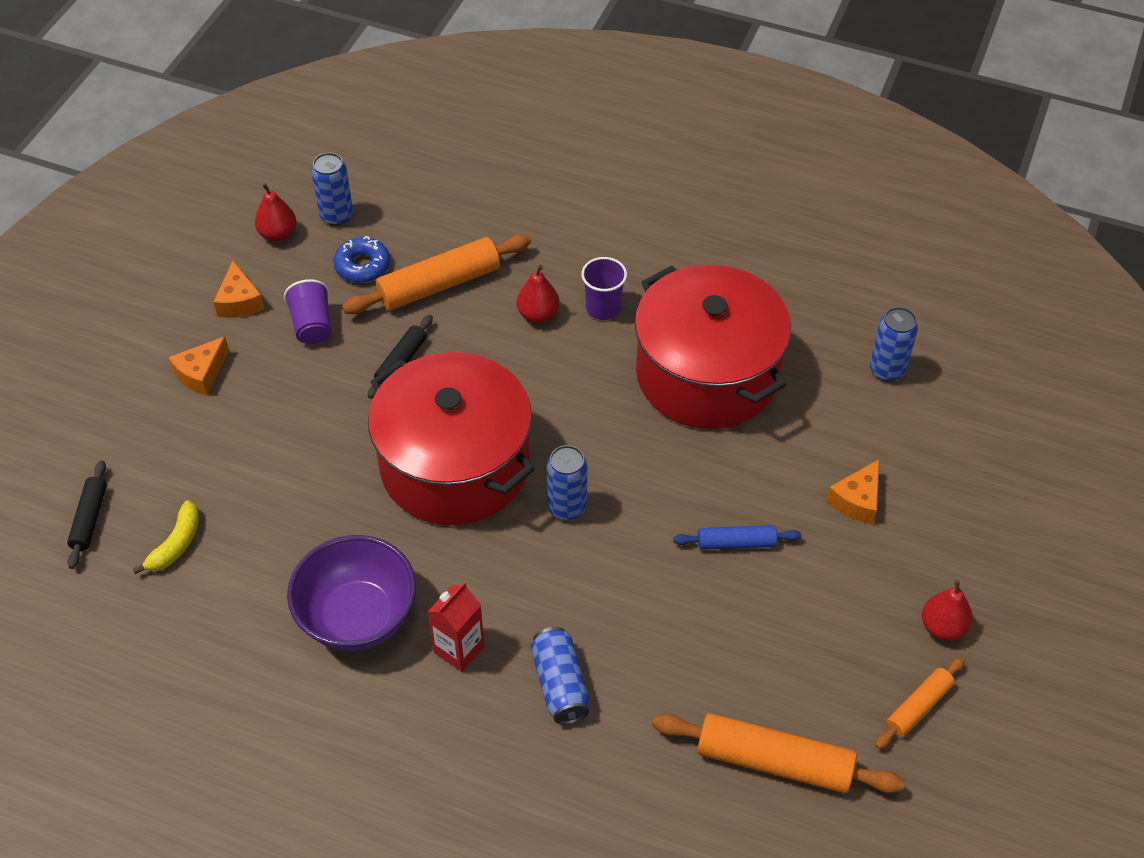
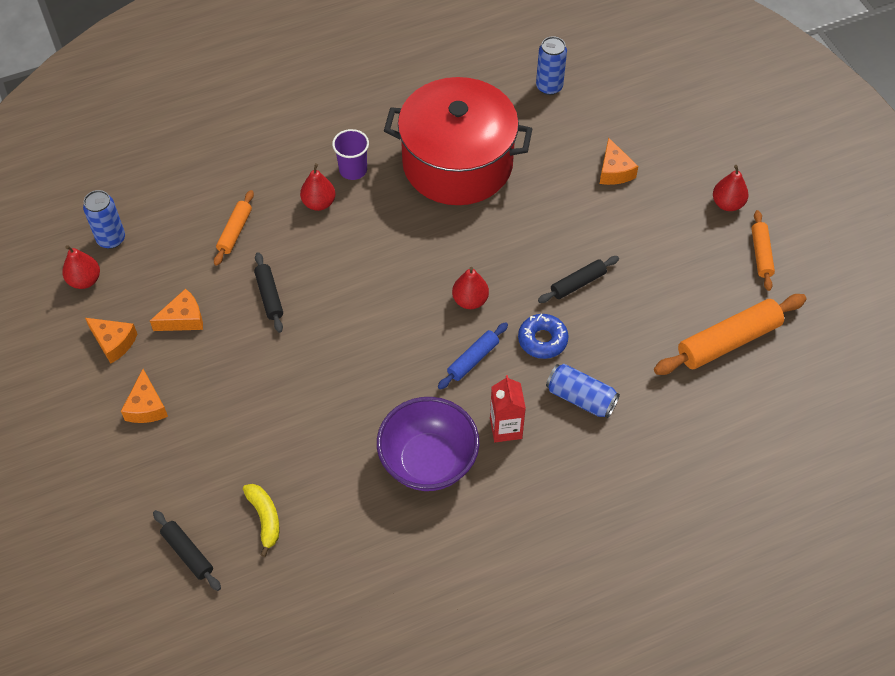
camera: 45 degrees left, 5 degrees up
purple cup [284,279,332,344] -> orange cheese [150,288,203,331]
blue donut [333,236,390,283] -> blue donut moved to [518,314,569,359]
orange rolling pin [342,234,531,314] -> orange rolling pin [214,190,254,266], size x0.56
red pot [368,352,535,525] -> none
blue can [547,445,587,521] -> red pear [452,267,489,309]
blue rolling pin [673,525,802,550] -> blue rolling pin moved to [438,322,508,390]
none -> black rolling pin [538,256,619,303]

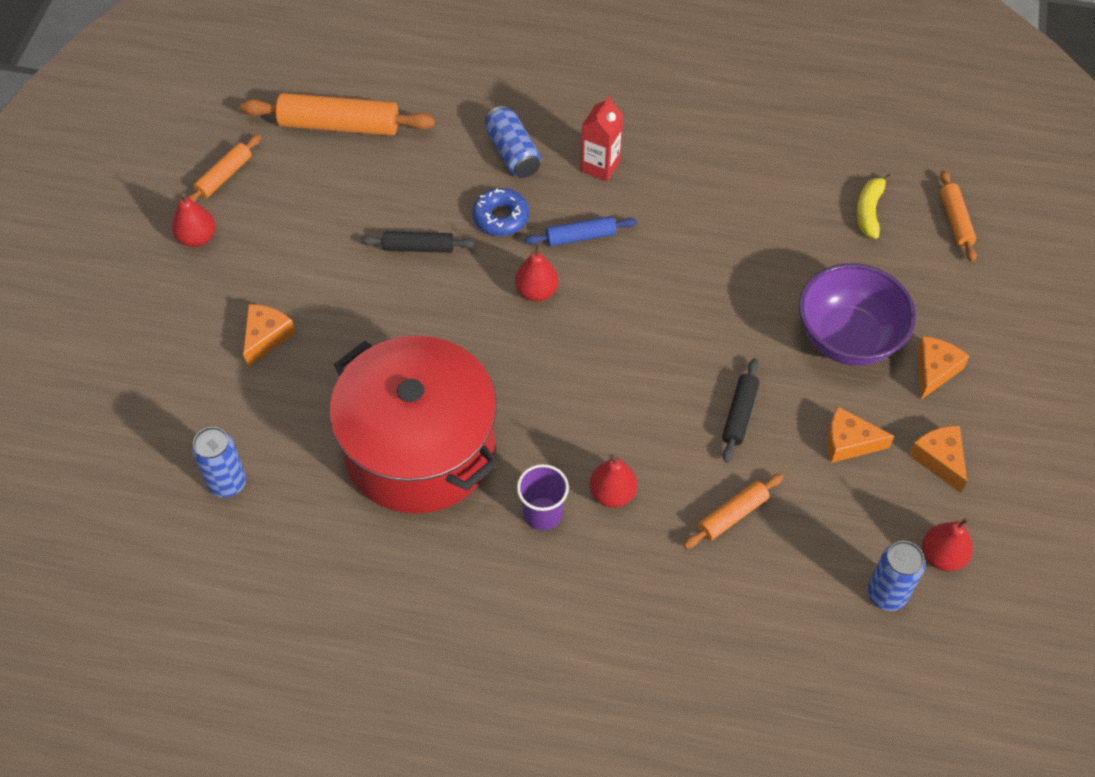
camera: 145 degrees left, 0 degrees up
black rolling pin [153,510,221,591] -> orange rolling pin [940,170,977,262]
purple bowl [377,397,479,491] -> purple bowl moved to [799,263,916,366]

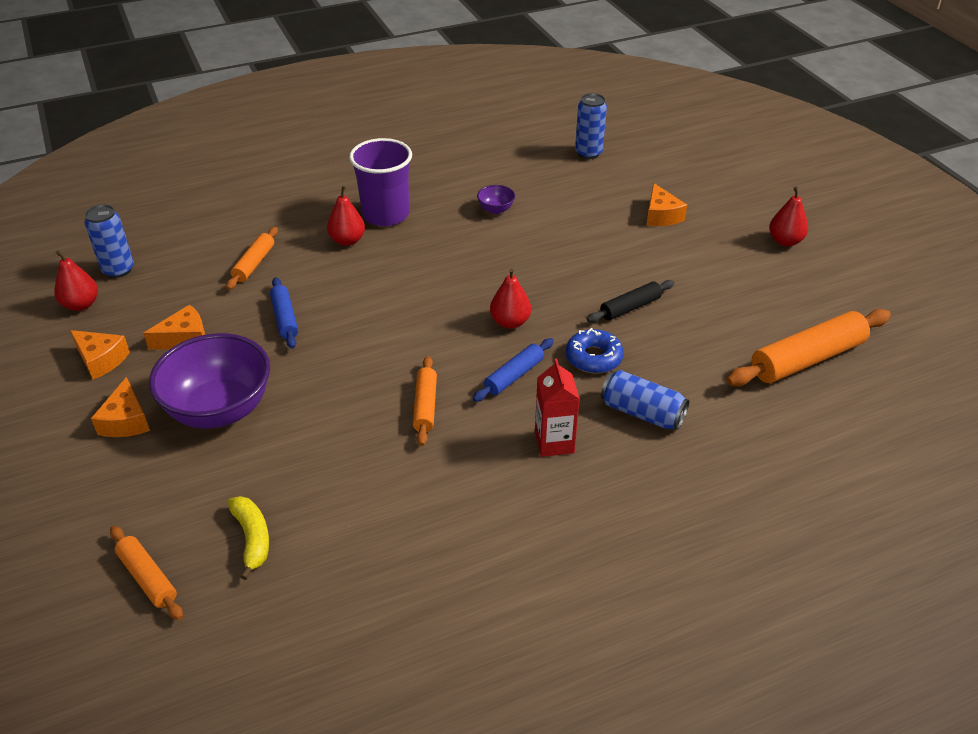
camera: 145 degrees right, 15 degrees down
orange rolling pin [188,134,261,202] -> orange rolling pin moved to [413,356,437,446]
red pot [329,336,498,514] -> purple bowl [477,185,515,214]
purple cup [517,464,569,530] -> purple cup [349,138,412,226], size x1.58
black rolling pin [722,358,759,462] -> blue rolling pin [270,277,298,349]

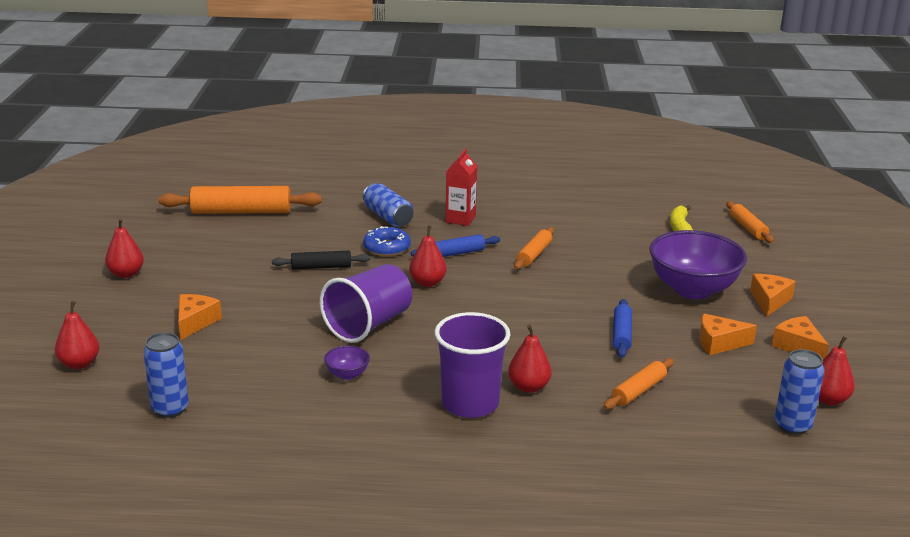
camera: 155 degrees left, 15 degrees down
none -> red pear [55,301,99,369]
none -> purple cup [320,264,412,343]

